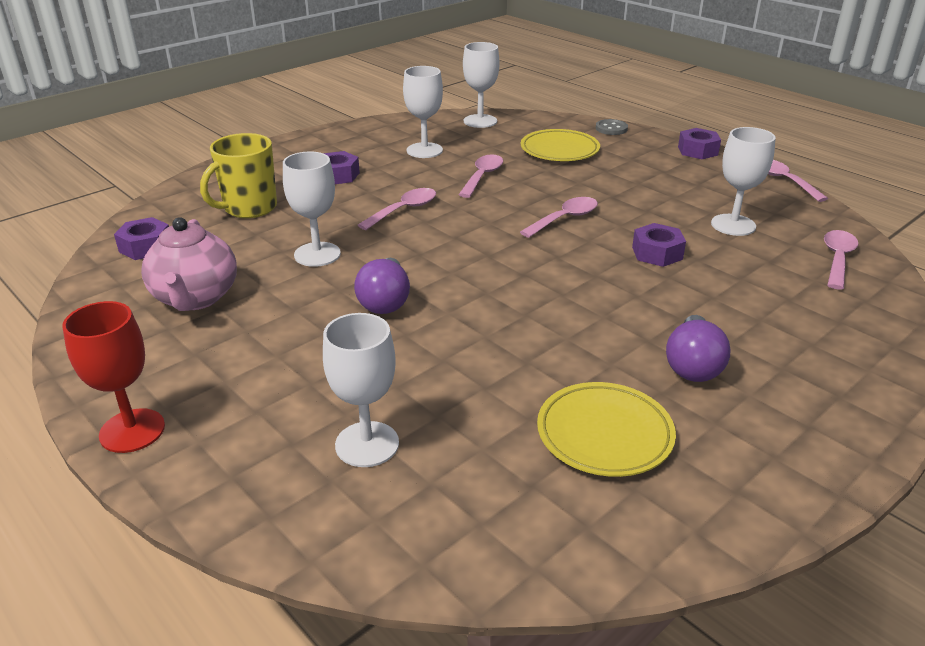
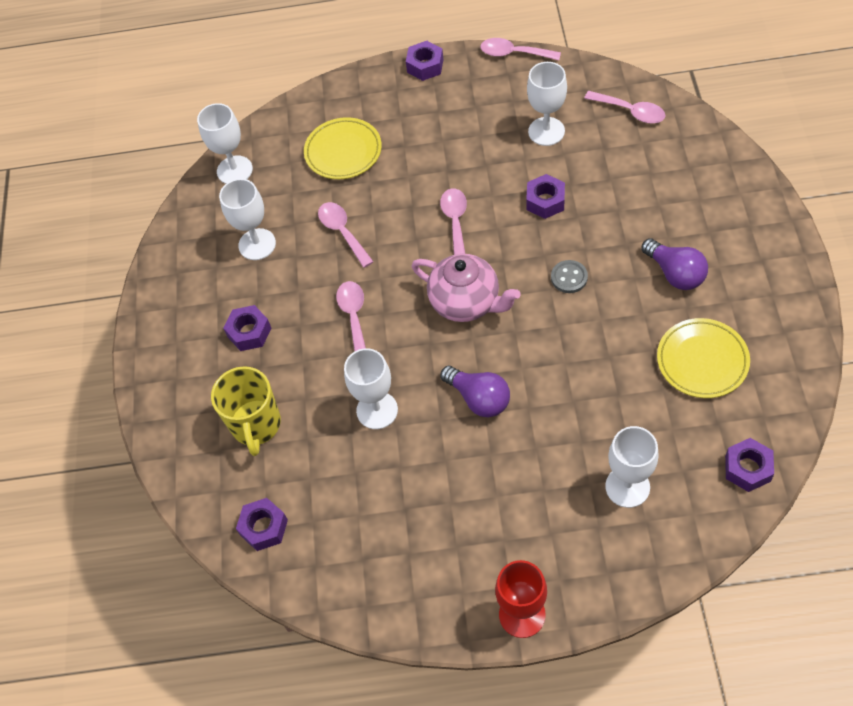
camera: 45 degrees left, 25 degrees up
pink teapot [141,217,237,311] -> pink teapot moved to [412,254,521,322]
grey button [596,119,628,135] -> grey button moved to [551,260,588,293]
pink spoon [824,230,858,290] -> pink spoon turned 150 degrees clockwise [584,91,666,124]
none -> purple nut [725,438,774,492]

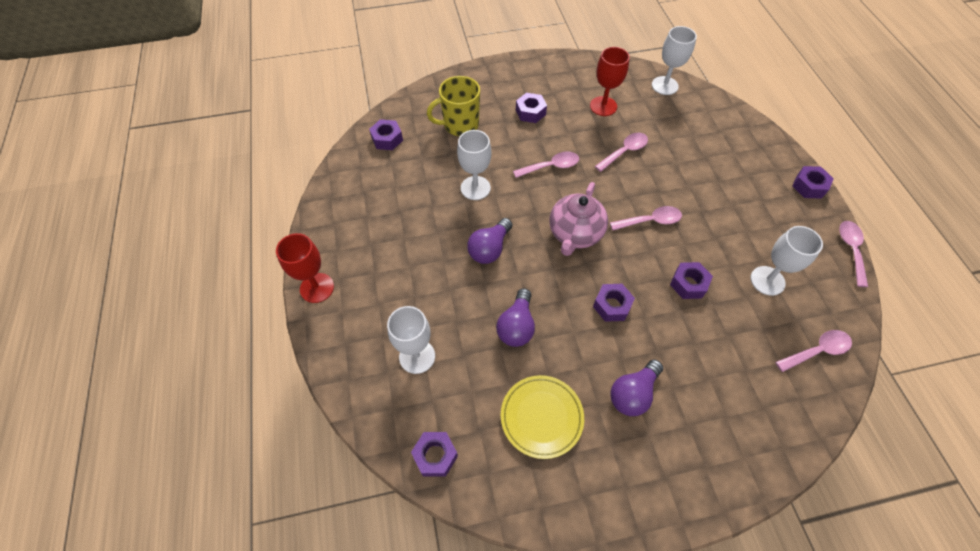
camera: 75 degrees right, 0 degrees up
white goblet [219,179,276,260] -> red goblet [590,47,630,116]
yellow plate [304,117,382,179] -> none
grey button [551,260,588,293] -> purple nut [593,284,635,322]
pink spoon [584,91,666,124] -> pink spoon turned 135 degrees counterclockwise [775,330,852,372]
none -> purple light bulb [496,288,535,347]

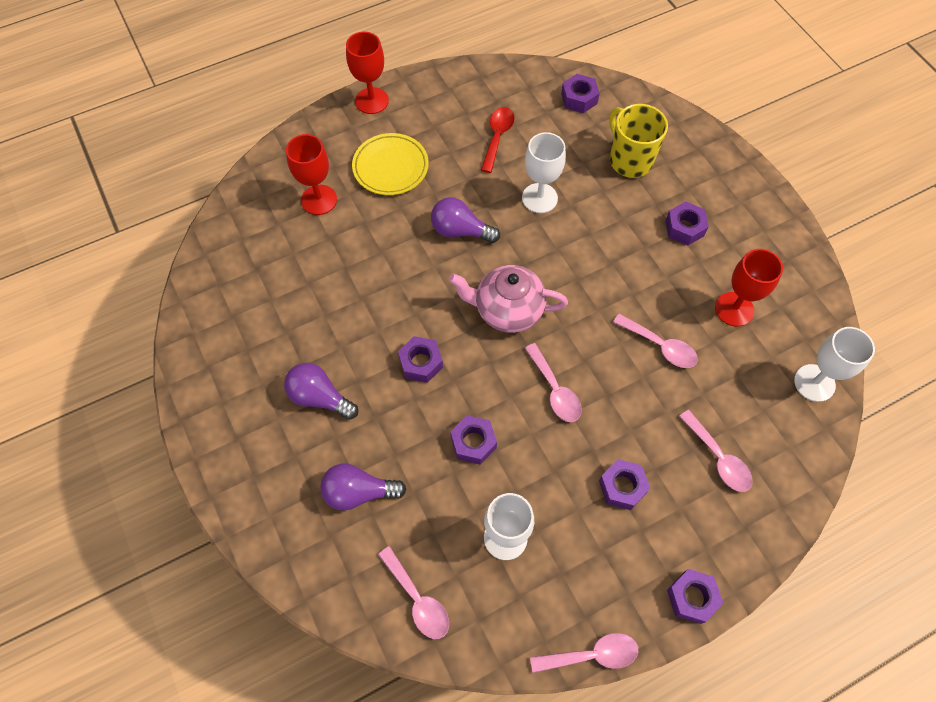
camera: 75 degrees right, 5 degrees up
white goblet [387,306,435,374] -> red goblet [286,134,337,215]
purple nut [411,432,458,477] -> purple nut moved to [599,459,650,510]
purple light bulb [496,288,535,347] -> purple light bulb moved to [320,463,406,511]
yellow plate [501,375,584,459] -> yellow plate moved to [352,133,429,195]
pink spoon [513,151,579,178] -> pink spoon moved to [679,410,753,492]
none -> red spoon [481,107,515,173]

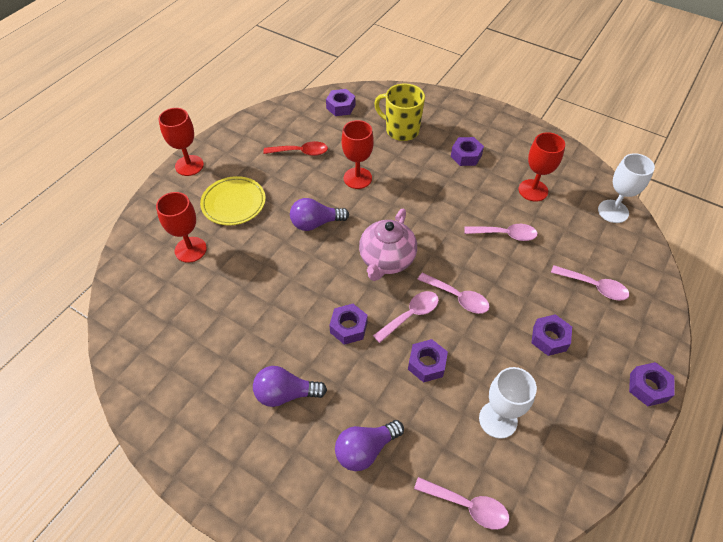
camera: 30 degrees left, 10 degrees down
pink teapot [449,265,568,333] -> pink teapot turned 45 degrees counterclockwise [359,209,417,281]
red spoon [481,107,515,173] -> red spoon turned 105 degrees clockwise [263,141,328,156]
white goblet [522,132,566,213] -> red goblet [342,120,374,189]
pink spoon [530,633,638,673] -> pink spoon moved to [373,291,439,343]

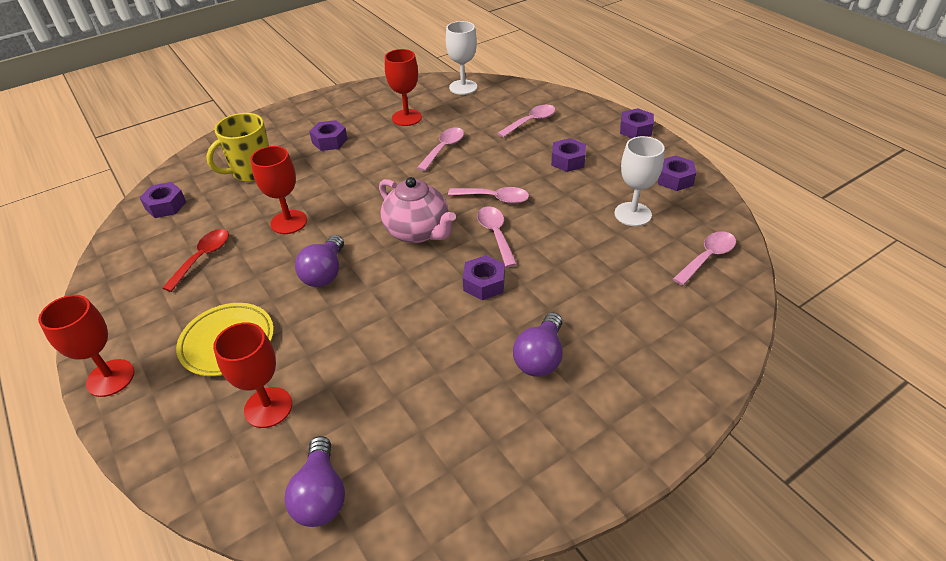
camera: 65 degrees left, 10 degrees down
purple light bulb [335,420,404,471] -> purple light bulb moved to [284,436,345,527]
purple nut [408,339,448,383] -> purple nut moved to [658,155,696,191]
pink spoon [417,273,489,314] -> pink spoon turned 45 degrees clockwise [448,187,529,204]

